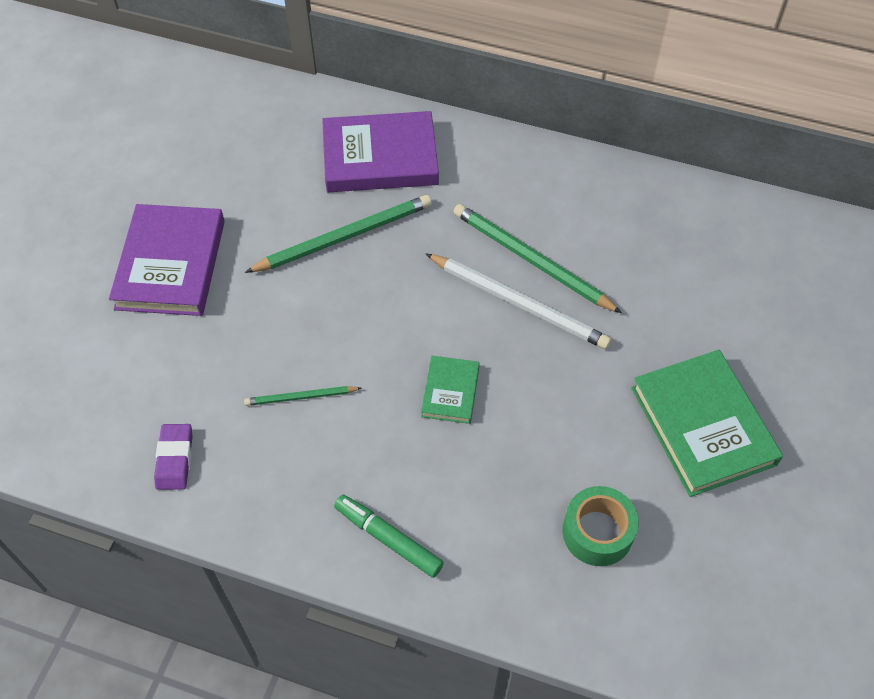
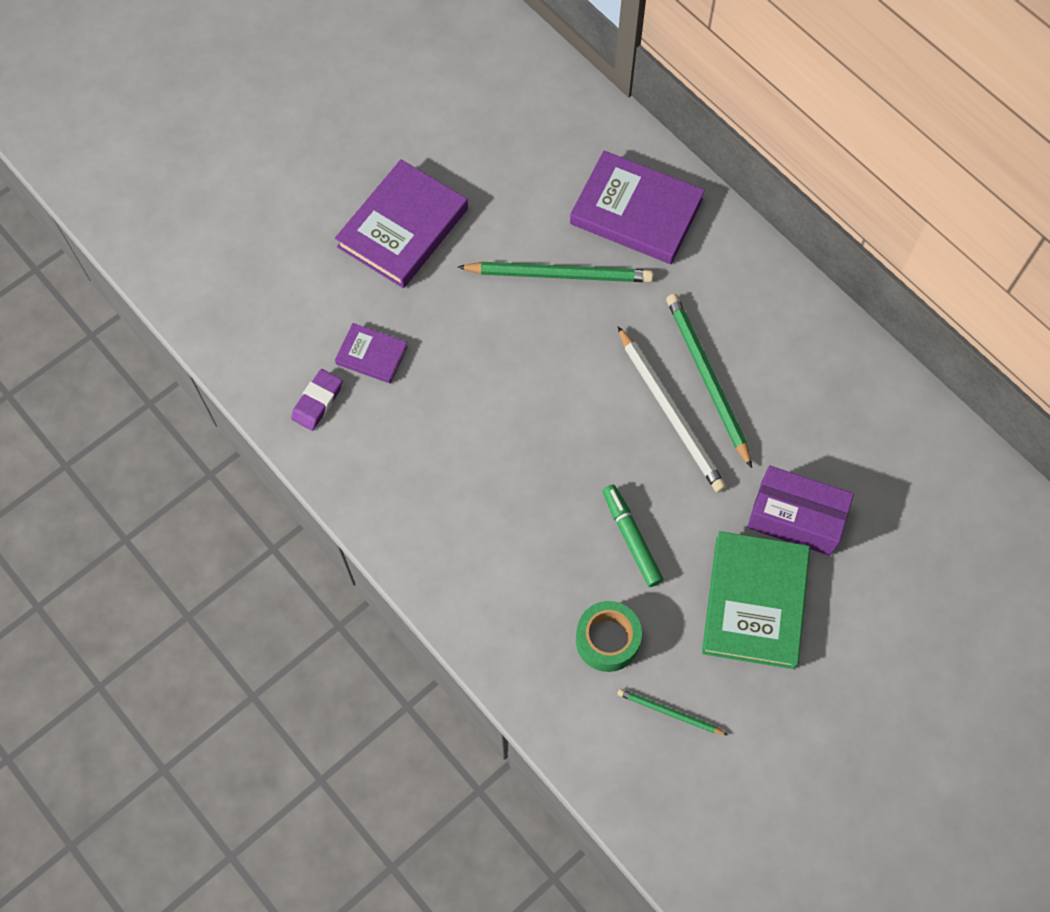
camera: 30 degrees right, 10 degrees up
green pencil [244,386,361,406] -> green pencil moved to [617,689,728,735]
green marker [334,495,444,578] -> green marker moved to [602,485,663,587]
green book [421,356,480,424] -> none
none -> purple book [335,323,408,384]
none -> purple box [747,466,854,556]

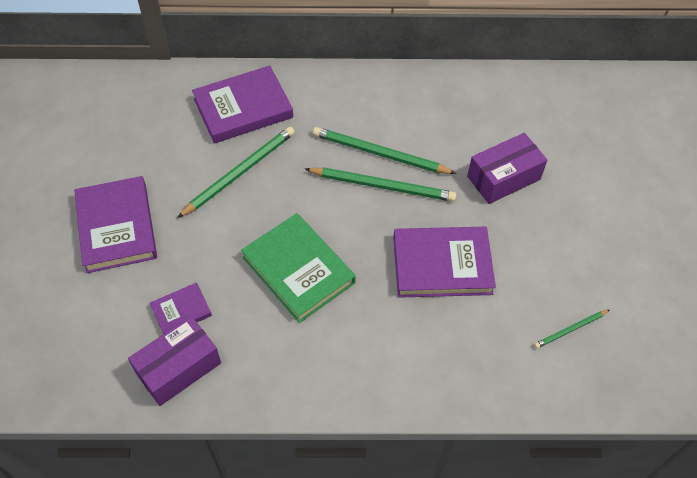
camera: 50 degrees left, 10 degrees down
purple eraser [291,369,343,431] -> purple box [128,316,221,406]
green tape [576,601,642,672] -> none
green marker [602,485,663,587] -> purple book [393,227,496,298]
white pencil [618,326,726,493] -> green pencil [305,167,457,202]
green book [702,531,810,669] -> green book moved to [241,213,356,323]

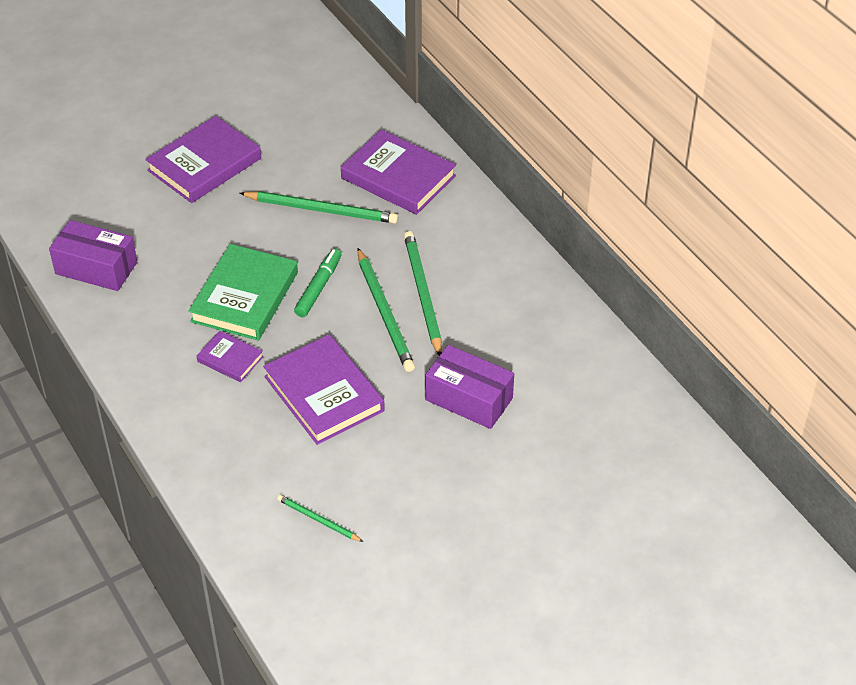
camera: 60 degrees right, 10 degrees down
purple book [150,283,212,334] -> purple book moved to [196,331,263,382]
none -> green marker [294,248,342,317]

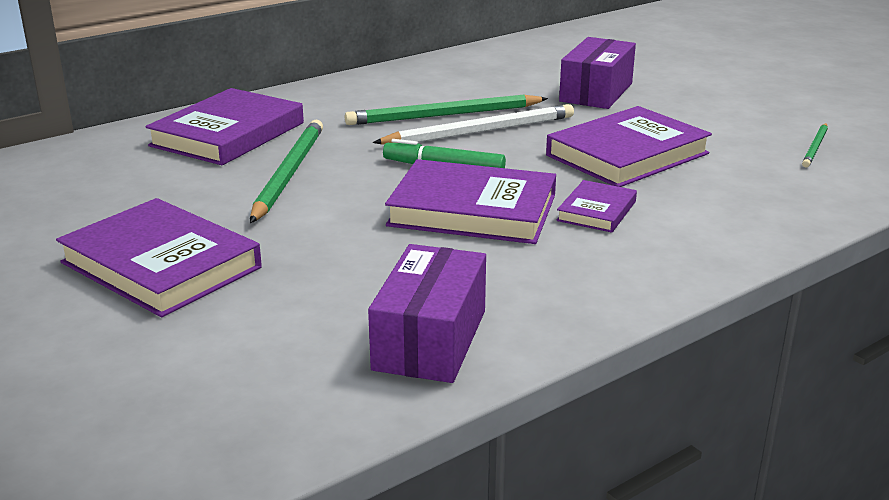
camera: 95 degrees left, 20 degrees down
green book [189,244,298,341] -> purple book [385,159,556,244]
green pencil [357,248,415,372] -> white pencil [373,104,574,145]

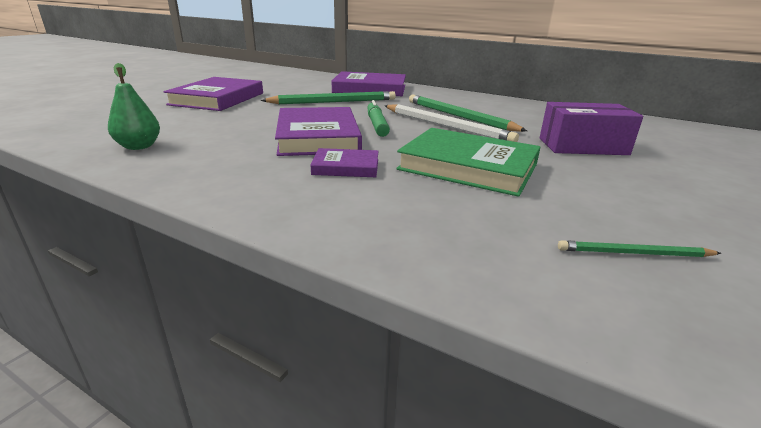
camera: 65 degrees right, 0 degrees up
purple box [368,244,486,383] -> green pear [108,63,160,150]
purple book [546,106,712,187] -> green book [396,128,541,197]

